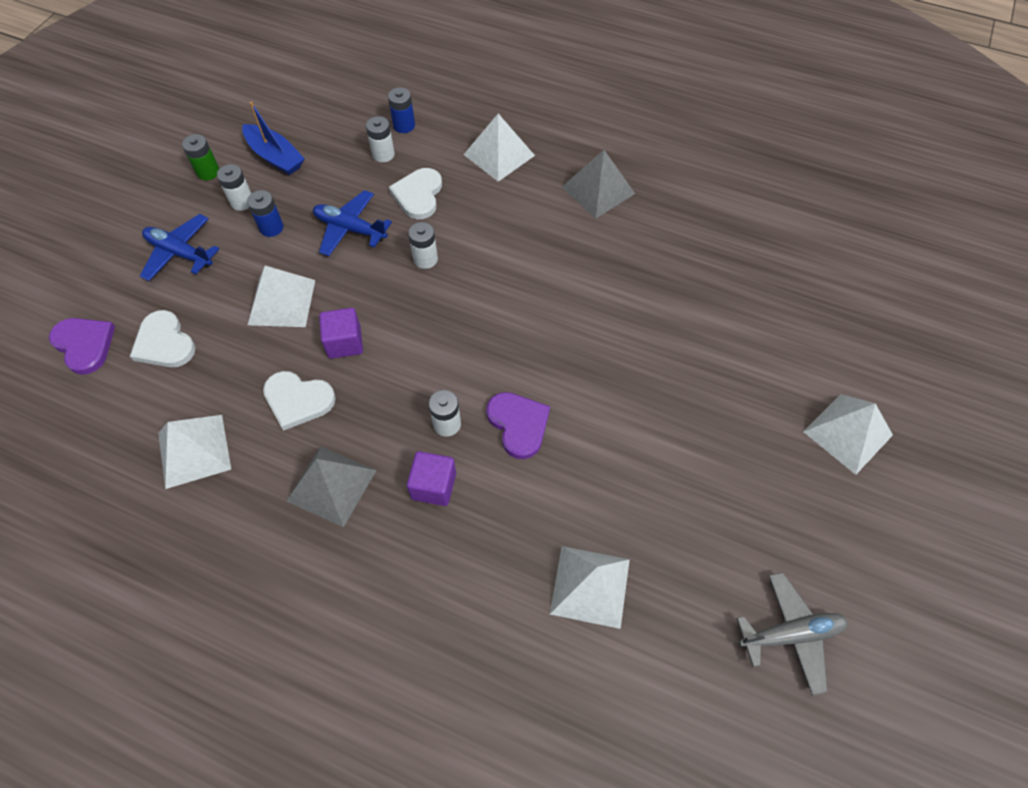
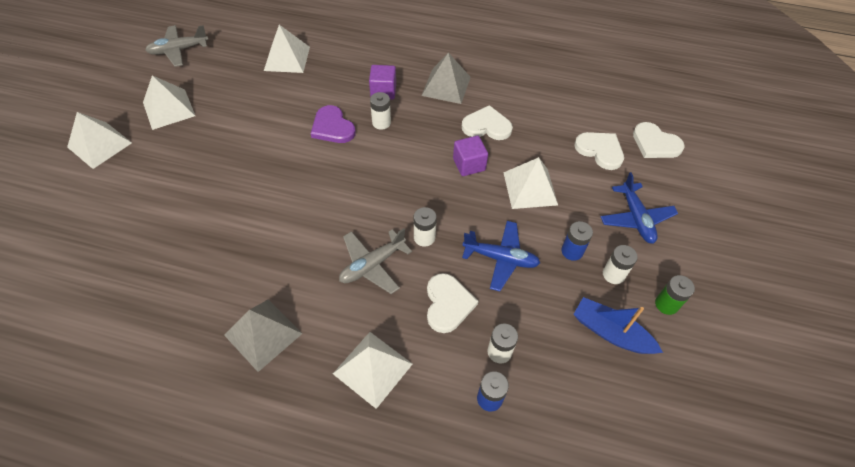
camera: 170 degrees right, 5 degrees down
purple heart [49,318,115,375] -> white heart [633,122,685,158]
blue plane [140,214,219,281] -> blue plane turned 60 degrees clockwise [601,172,678,244]
white pyramid [158,415,231,489] -> white pyramid moved to [143,75,195,130]
none -> grey plane [339,228,412,294]

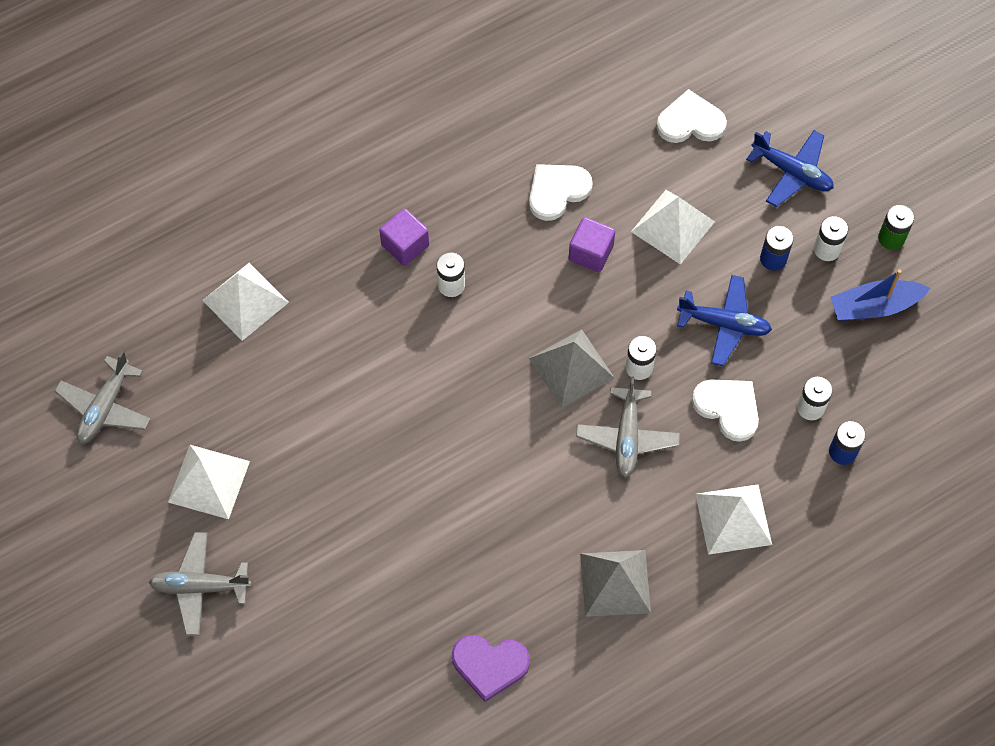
camera: 45 degrees left, 10 degrees up
white pyramid [67,112,132,169] -> grey plane [149,532,252,636]
purple heart [311,105,356,143] -> purple heart moved to [452,635,530,702]
grey pyramid [422,52,471,104] -> grey pyramid moved to [529,329,614,408]
blue plane [462,221,540,291] -> blue plane turned 45 degrees clockwise [677,275,772,366]
white heart [633,122,685,158] -> none

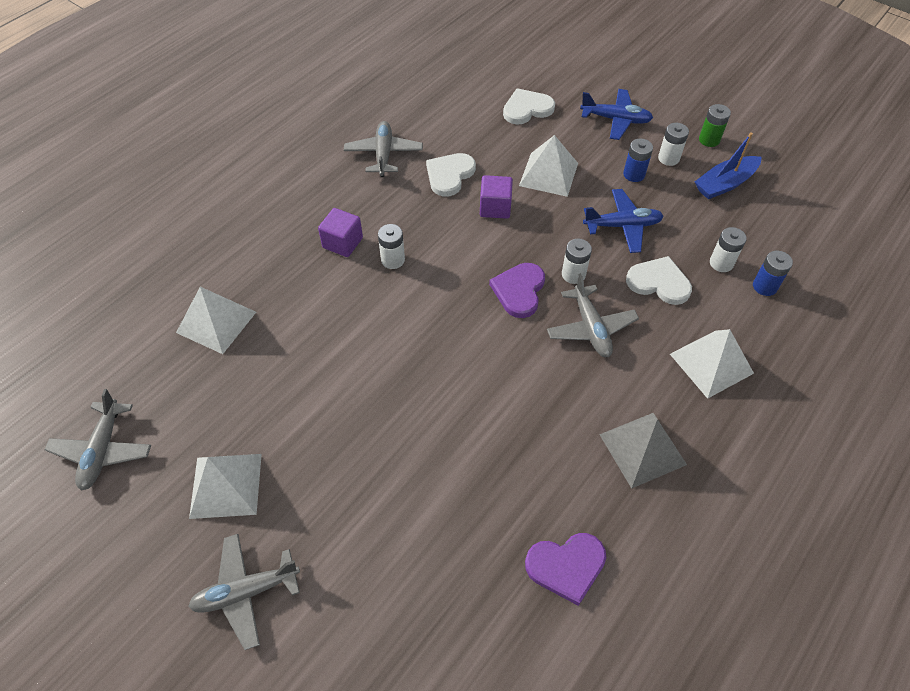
camera: 20 degrees left, 10 degrees down
grey pyramid [529,329,614,408] -> purple heart [489,263,545,318]
none -> grey plane [344,121,423,177]

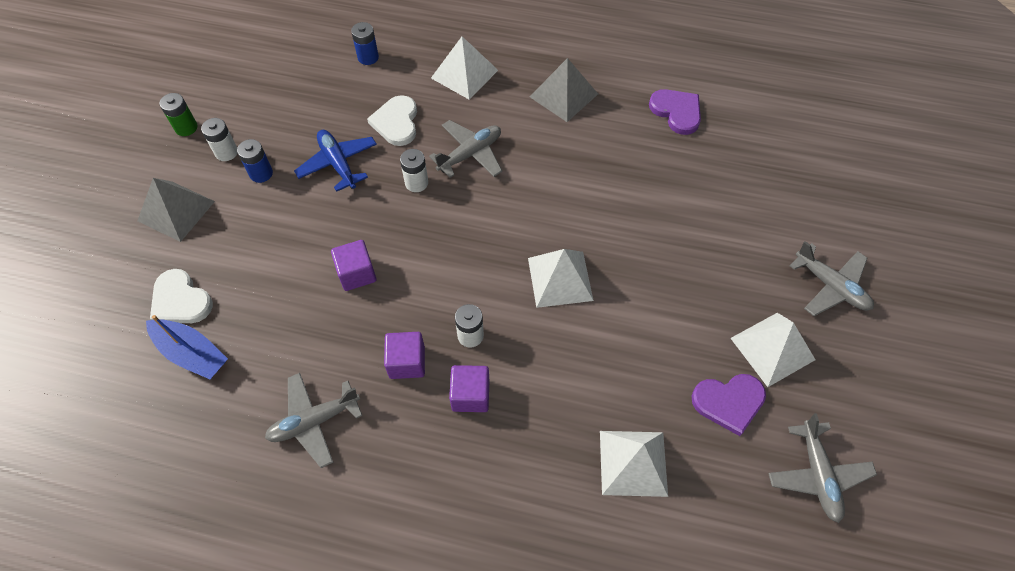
camera: 115 degrees left, 5 degrees up
grey plane [45,389,151,491] -> grey plane turned 105 degrees clockwise [768,413,877,523]
white heart [426,153,476,197] -> none
purple heart [489,263,545,318] -> purple heart moved to [692,374,766,436]
white pyramid [519,135,578,197] -> white pyramid moved to [528,249,594,308]
blue plane [580,89,653,140] -> grey pyramid [137,178,215,242]
blue boat [695,132,761,199] -> blue boat moved to [146,315,228,379]
white battery [710,227,747,272] -> none
none -> purple cube [384,332,425,379]

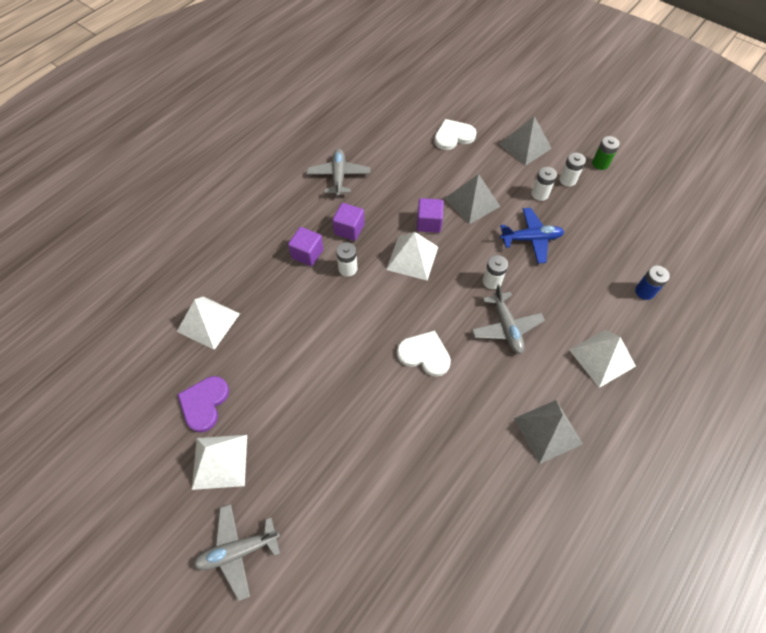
camera: 115 degrees right, 0 degrees up
blue boat [146,315,228,379] -> none
blue battery [237,139,273,183] -> white battery [531,167,557,201]
white heart [367,95,417,146] -> white heart moved to [397,331,451,377]
white pyramid [528,249,594,308] -> white pyramid moved to [386,232,438,281]
purple heart [649,89,701,135] -> none
grey plane [768,413,877,523] -> none
none -> grey pyramid [444,174,501,224]

